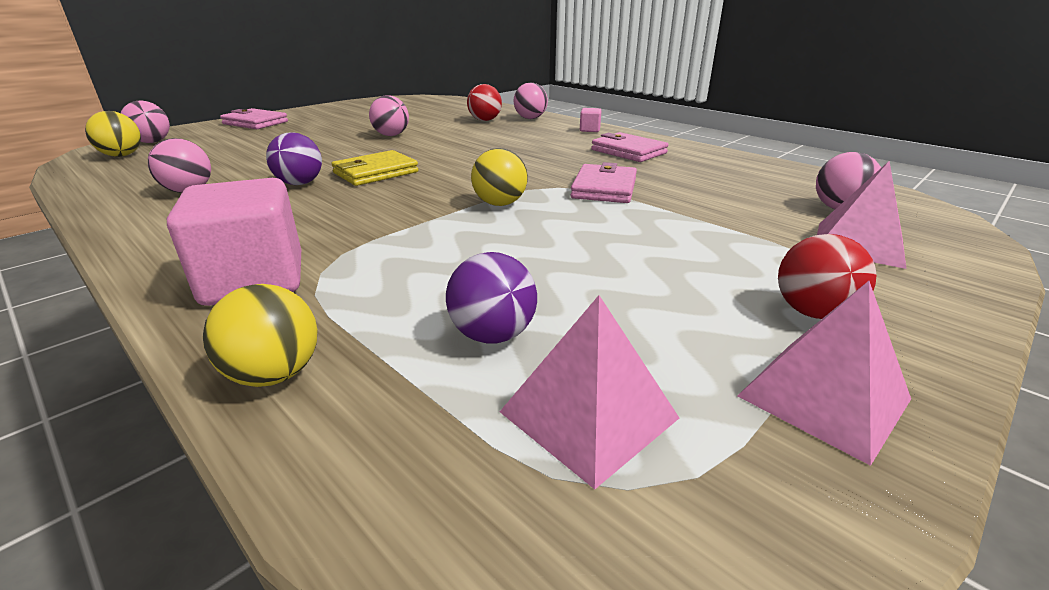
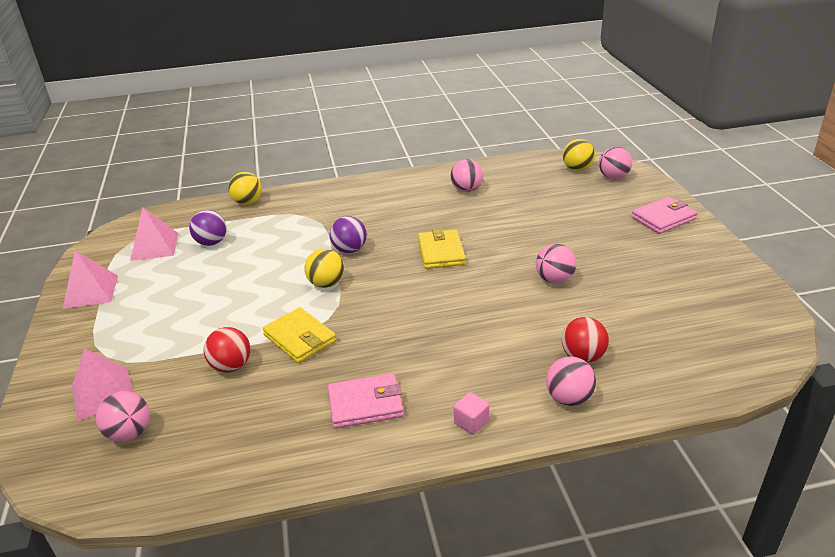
camera: 125 degrees right, 5 degrees up
pink cube [167,178,301,306] -> none
purple ball [266,132,322,185] -> purple ball moved to [330,216,367,253]
pink wallet [570,162,637,203] -> yellow wallet [262,307,336,363]
red ball [778,234,877,319] -> red ball moved to [204,327,250,372]

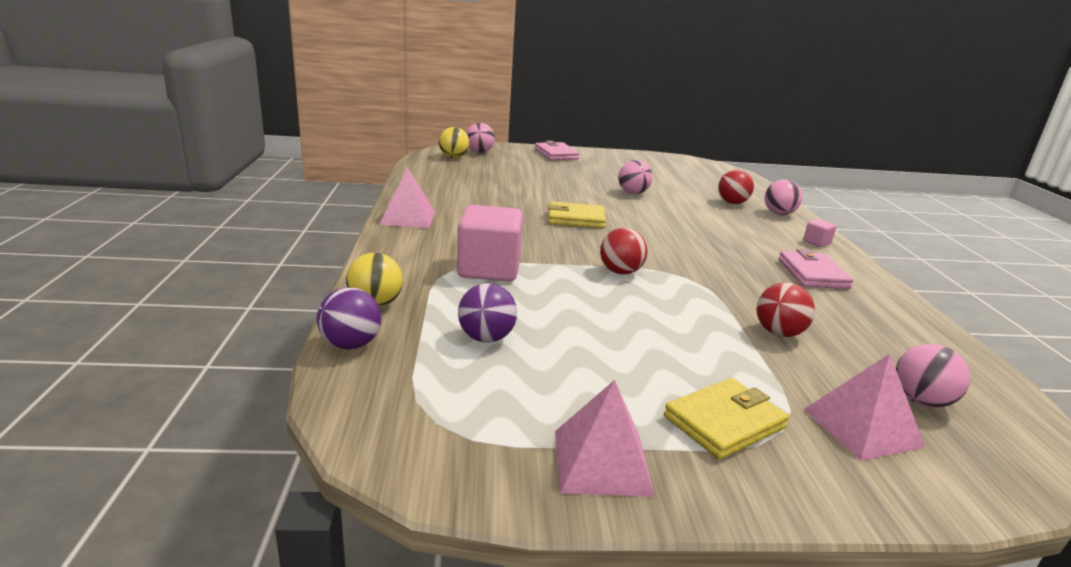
camera: 85 degrees left, 10 degrees down
pink pyramid [130,207,179,261] -> pink pyramid moved to [379,167,435,228]
yellow wallet [262,307,336,363] -> yellow wallet moved to [664,378,789,459]
yellow ball [305,249,344,288] -> red ball [600,228,647,275]
purple ball [330,216,367,253] -> purple ball moved to [317,287,381,350]
pink ball [450,159,483,192] -> none
none -> pink cube [457,205,523,281]

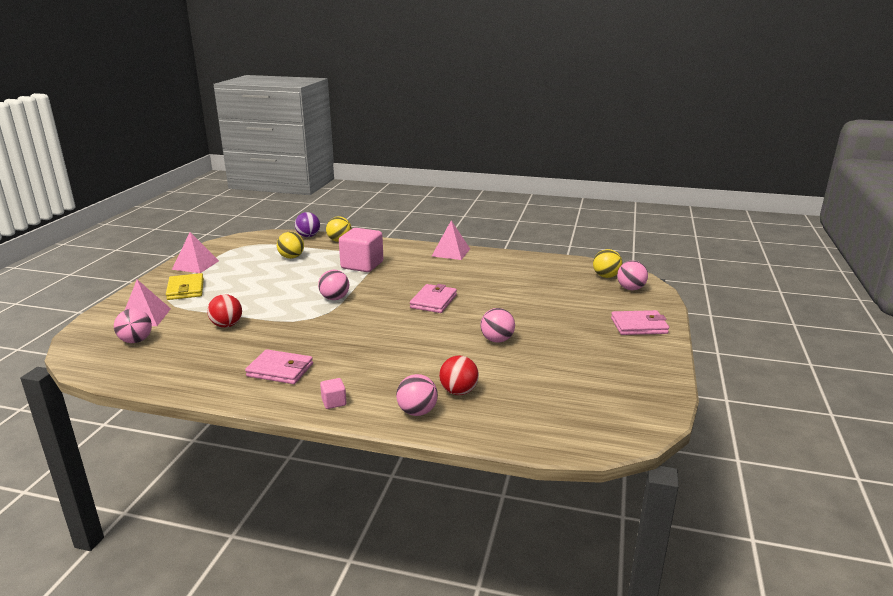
camera: 110 degrees right, 0 degrees up
purple ball [458,283,517,343] -> yellow ball [277,232,304,259]
yellow wallet [548,202,606,228] -> pink wallet [410,284,457,313]
red ball [600,228,647,275] -> pink ball [318,270,349,300]

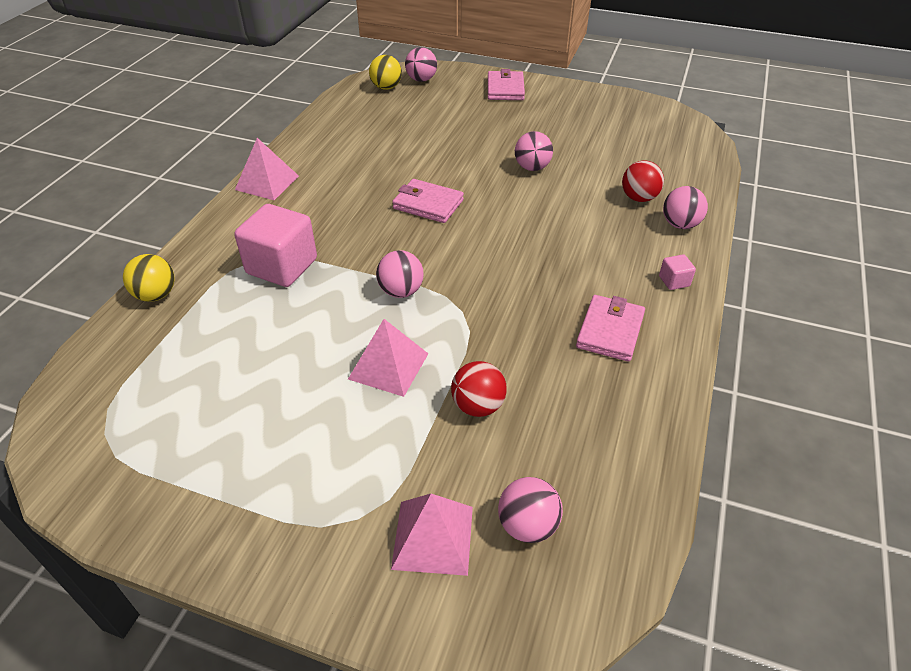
camera: 85 degrees left, 20 degrees up
yellow wallet [166,273,204,300] -> none
pink pyramid [172,232,219,273] -> pink pyramid moved to [348,319,428,397]
yellow ball [277,232,304,259] -> none
purple ball [295,212,320,237] -> none

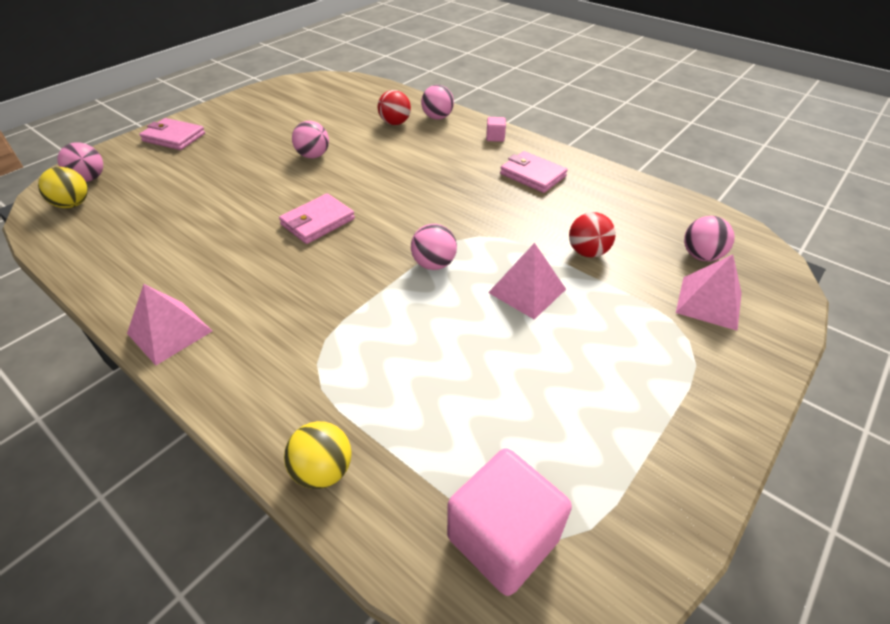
camera: 70 degrees left, 0 degrees up
pink cube [235,204,317,287] -> pink cube moved to [447,448,572,596]

